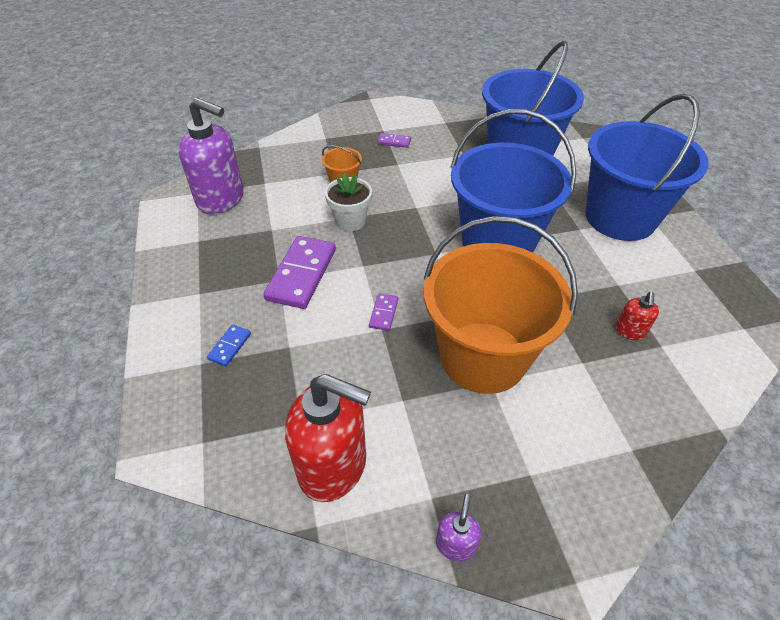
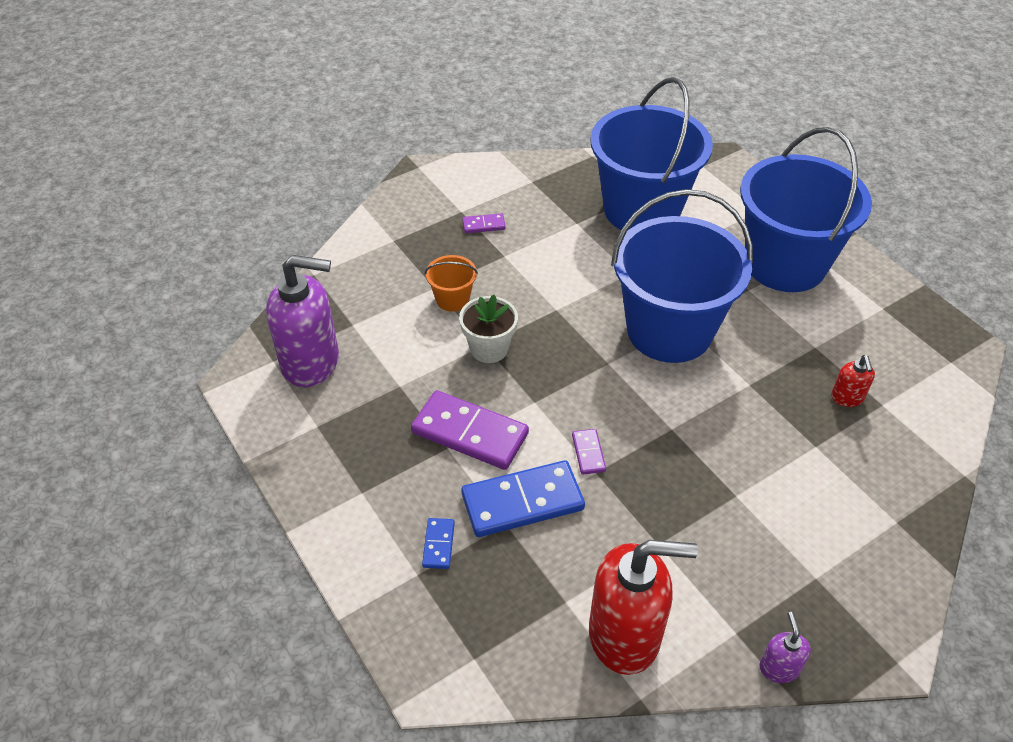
camera: 20 degrees left, 0 degrees up
purple domino [263,236,336,309] -> purple domino turned 60 degrees counterclockwise [411,390,529,470]
orange bucket [424,216,578,394] -> none
none -> blue domino [461,460,585,537]

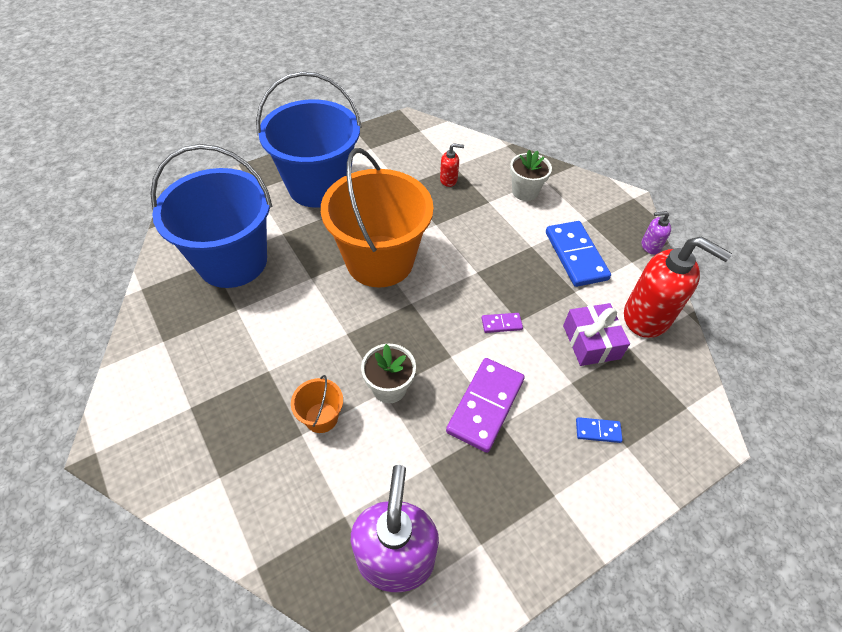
camera: 90 degrees left, 5 degrees up
blue domino [461,460,585,537] -> blue domino moved to [546,221,611,287]
purple domino [462,213,506,233] -> none
red soap dispenser [589,540,698,675] -> red soap dispenser turned 120 degrees clockwise [624,236,732,338]
blue bucket [611,189,753,363] -> orange bucket [321,148,433,288]
none -> white flower pot [510,150,552,201]
none -> purple gift [563,303,630,366]

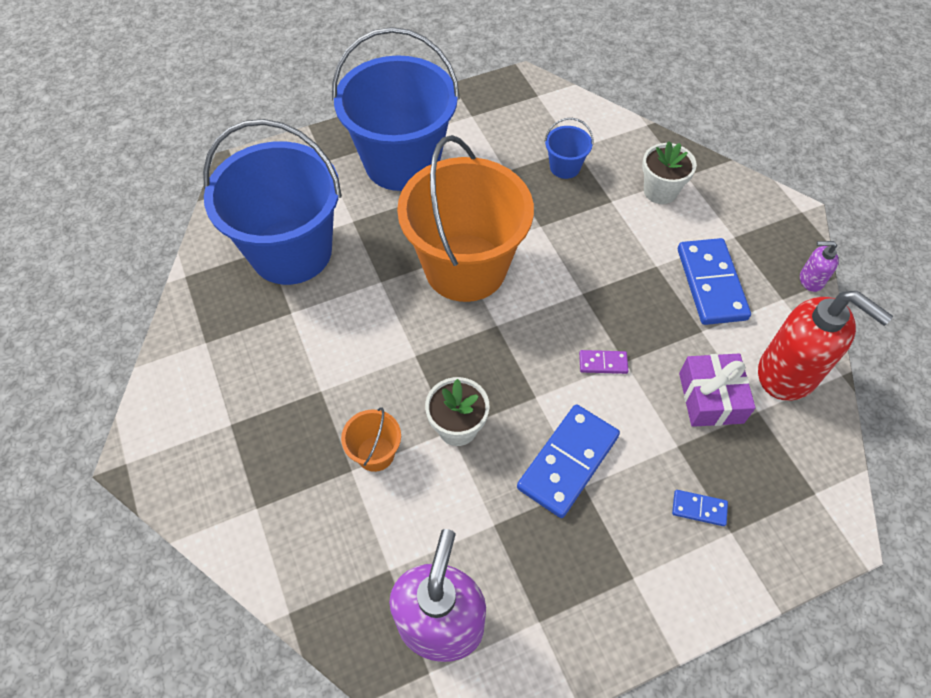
camera: 10 degrees right, 5 degrees up
red soap dispenser [440,143,464,187] -> blue bucket [544,118,593,179]
purple domino [446,358,525,453] -> blue domino [517,404,620,518]

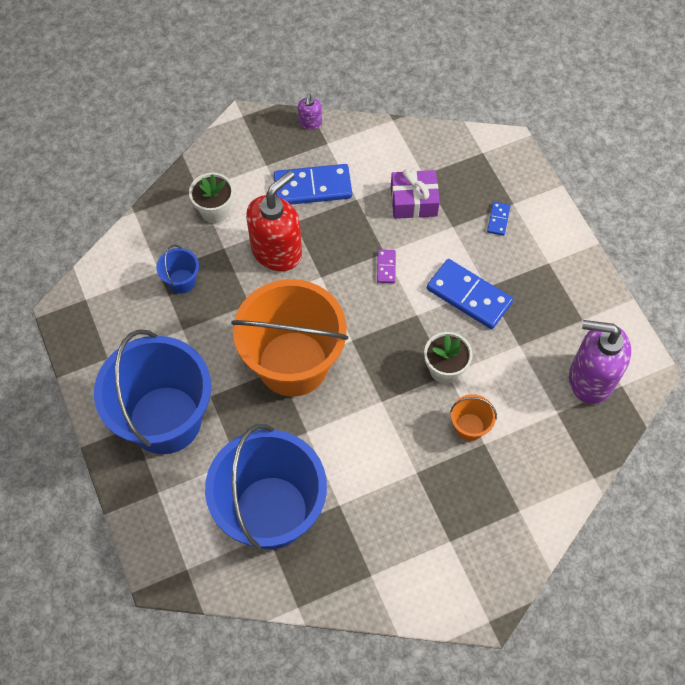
camera: 90 degrees left, 5 degrees up
red soap dispenser [758,291,893,401] -> red soap dispenser moved to [246,171,302,271]

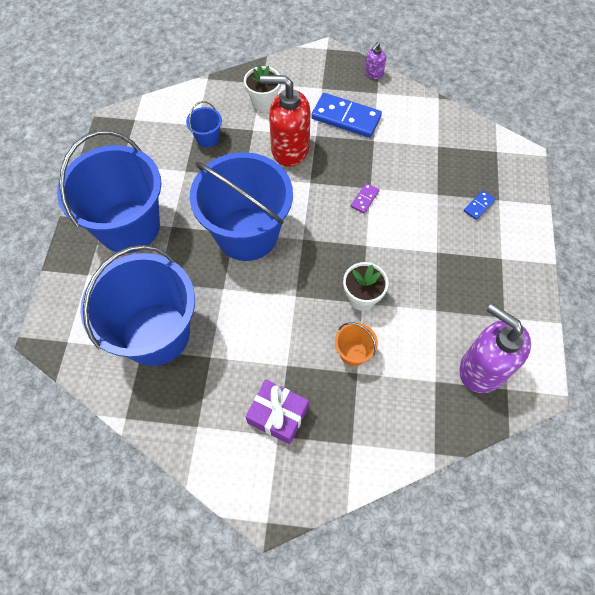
camera: 30 degrees right, 0 degrees up
orange bucket [231,279,348,397] -> blue bucket [189,152,293,261]
red soap dispenser [246,171,302,271] -> red soap dispenser turned 150 degrees counterclockwise [260,75,311,167]
purple gift [391,169,440,219] -> purple gift moved to [245,380,309,445]
blue domino [427,259,513,329] -> none

